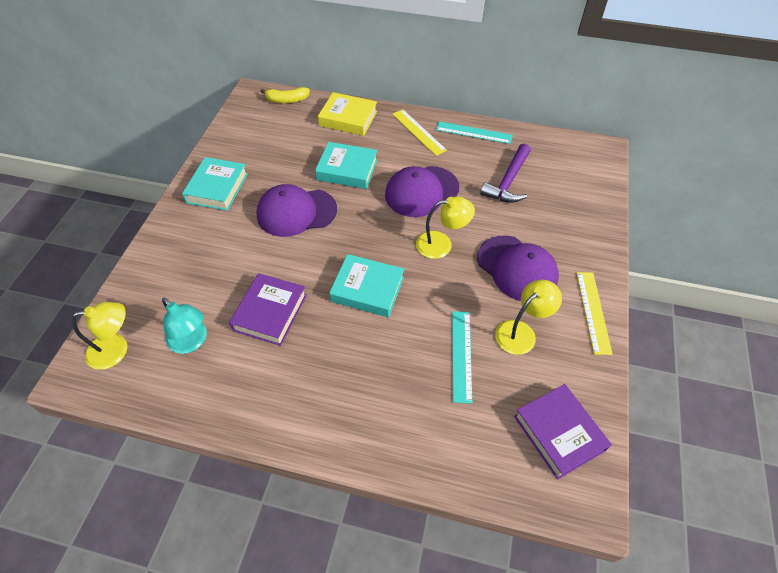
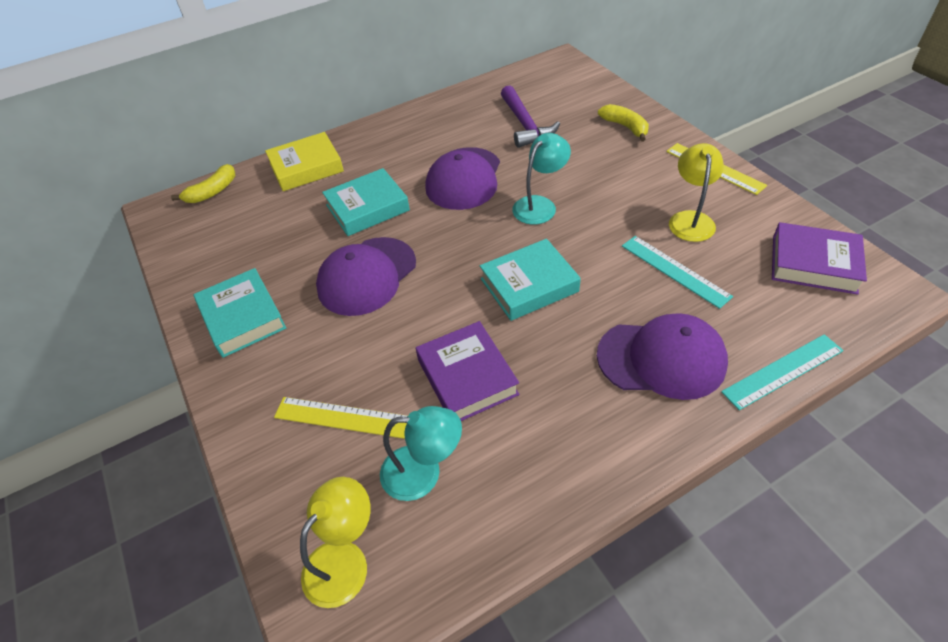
camera: 40 degrees left, 5 degrees down
yellow ruler [392,109,447,156] -> yellow ruler moved to [274,397,408,439]
yellow lamp [416,196,475,259] -> turquoise lamp [512,133,571,225]
turquoise ruler [436,121,513,144] -> turquoise ruler moved to [721,334,844,410]
purple cap [477,236,559,301] -> purple cap moved to [597,313,728,400]
none -> yellow banana [598,104,649,141]

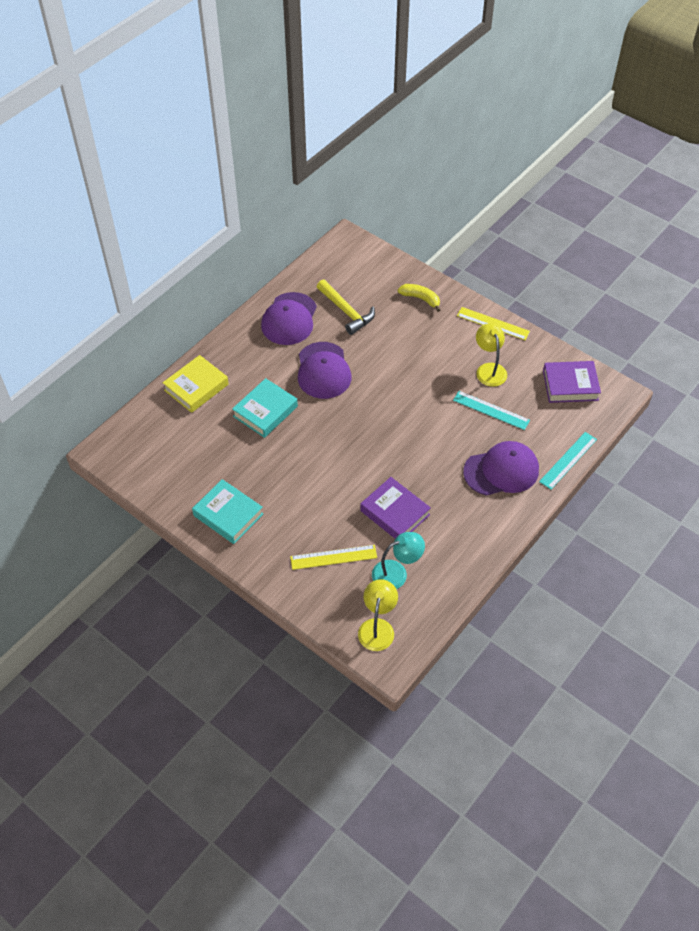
camera: 25 degrees left, 5 degrees up
yellow banana [171,164,235,203] -> none
purple cap [316,237,416,316] -> purple cap moved to [261,292,317,345]
turquoise book [480,239,581,321] -> none
purple hammer [501,85,560,148] -> yellow hammer [317,279,375,335]
turquoise lamp [512,133,571,225] -> none

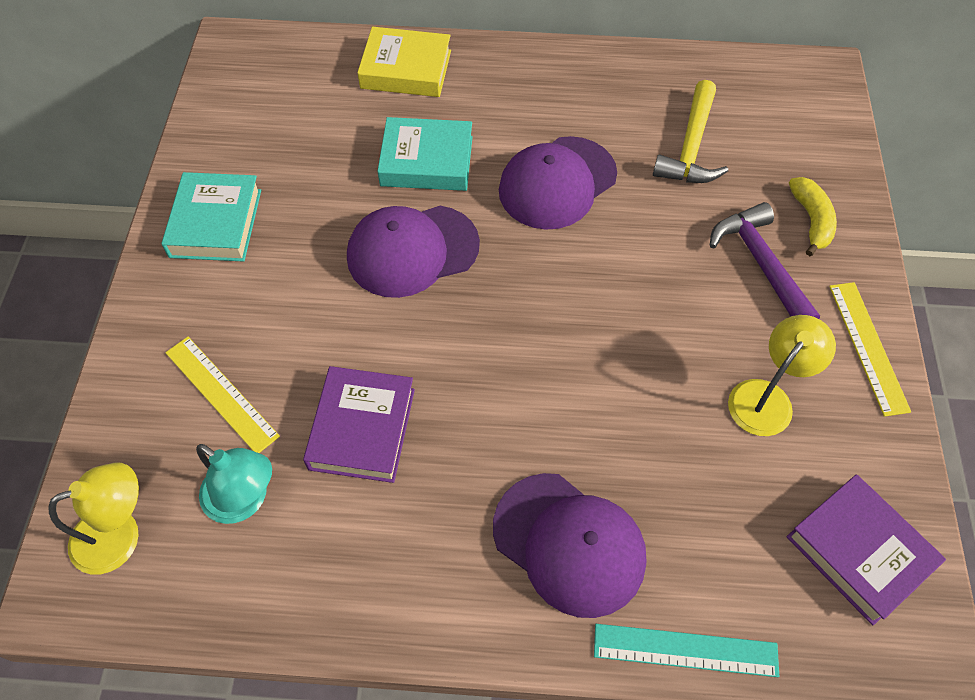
camera: 55 degrees right, 5 degrees up
purple cap [261,292,317,345] -> purple cap moved to [347,206,480,298]
turquoise ruler [453,391,530,430] -> none
none -> purple hammer [710,202,820,319]

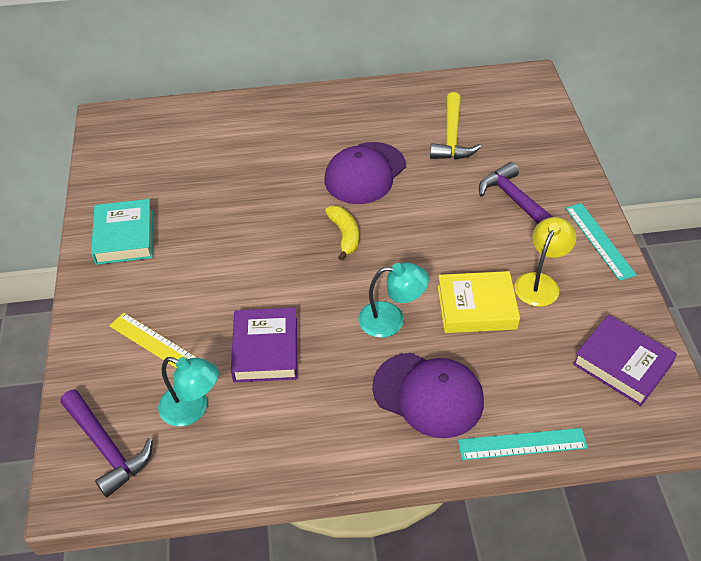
camera: 10 degrees left, 10 degrees down
yellow lamp [49,462,139,575] -> purple hammer [60,389,153,497]
purple cap [347,206,480,298] -> none
yellow book [357,27,451,97] -> yellow book moved to [438,271,520,333]
turquoise book [377,117,472,191] -> none
yellow banana [789,177,837,256] -> yellow banana moved to [325,206,359,260]
yellow ruler [829,282,911,417] -> turquoise ruler [565,203,636,281]
none -> turquoise lamp [358,262,429,338]

